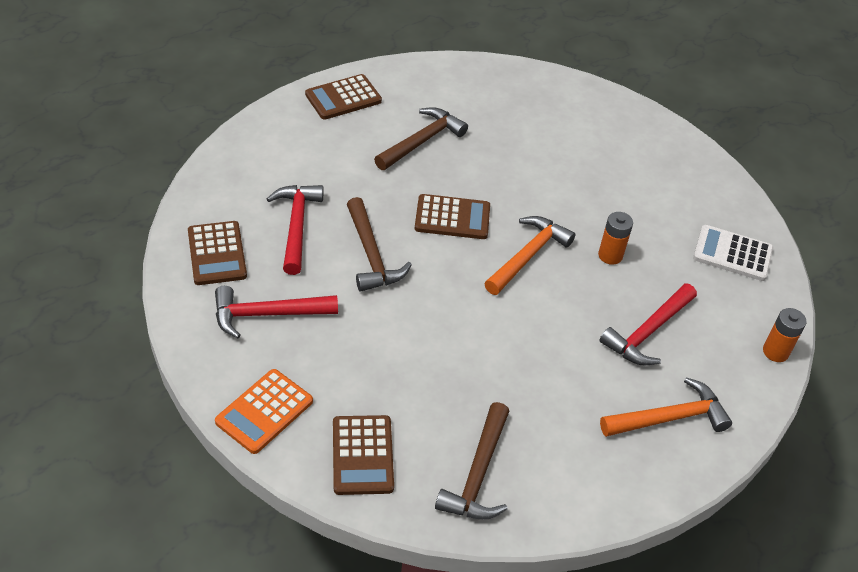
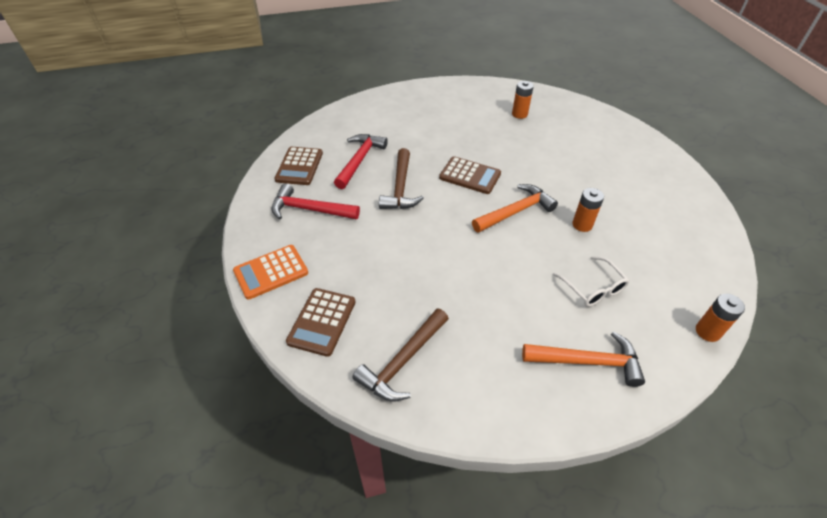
camera: 25 degrees right, 0 degrees up
brown calculator [305,74,382,120] -> none
brown hammer [374,107,468,170] -> none
red hammer [599,283,697,365] -> white glasses [553,256,630,307]
white calculator [693,225,773,281] -> none
none -> orange battery [512,81,534,119]

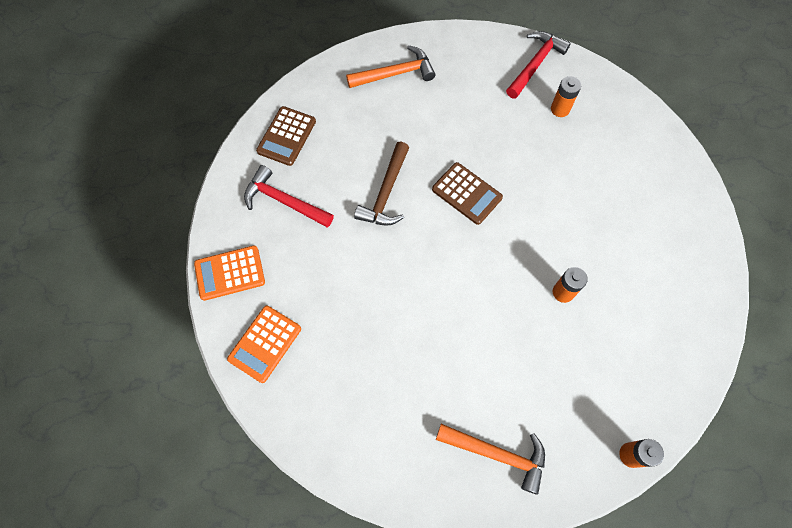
camera: 15 degrees right, 20 degrees up
brown calculator [286,288,355,357] -> orange calculator [227,306,301,383]
red hammer [334,134,388,189] -> red hammer moved to [506,31,571,99]
brown hammer [353,308,449,401] -> none
orange hammer [472,184,558,233] -> orange hammer moved to [346,45,436,88]
white glasses [553,256,630,307] -> none

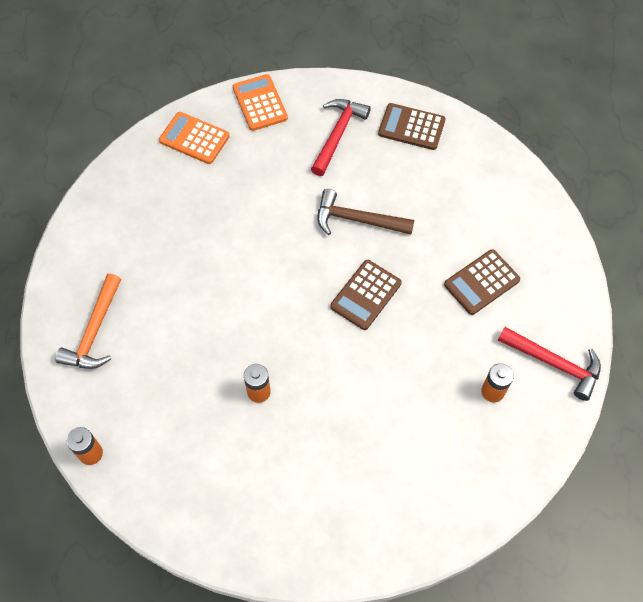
camera: 85 degrees right, 5 degrees down
orange hammer [346,45,436,88] -> none
none -> brown calculator [444,249,520,315]

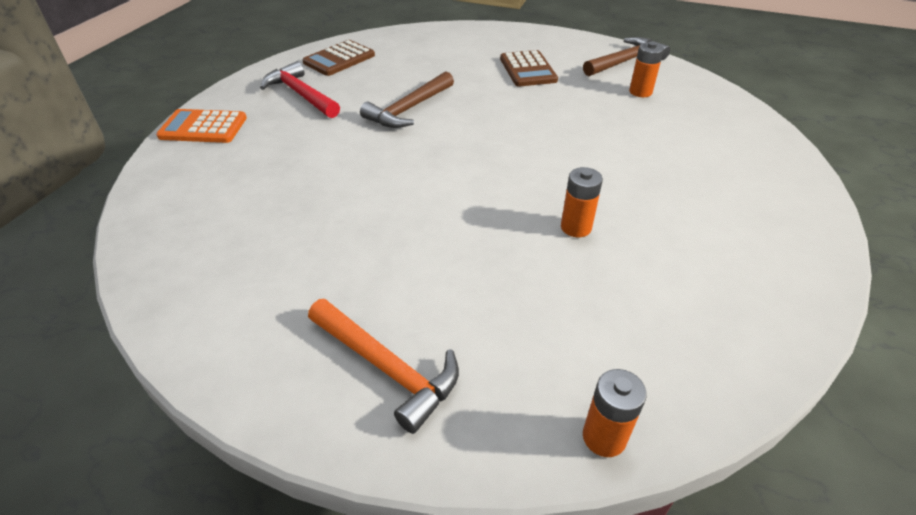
camera: 65 degrees left, 20 degrees down
orange calculator [159,112,230,164] -> none
brown calculator [330,260,402,330] -> none
red hammer [498,327,601,401] -> brown hammer [583,37,670,76]

